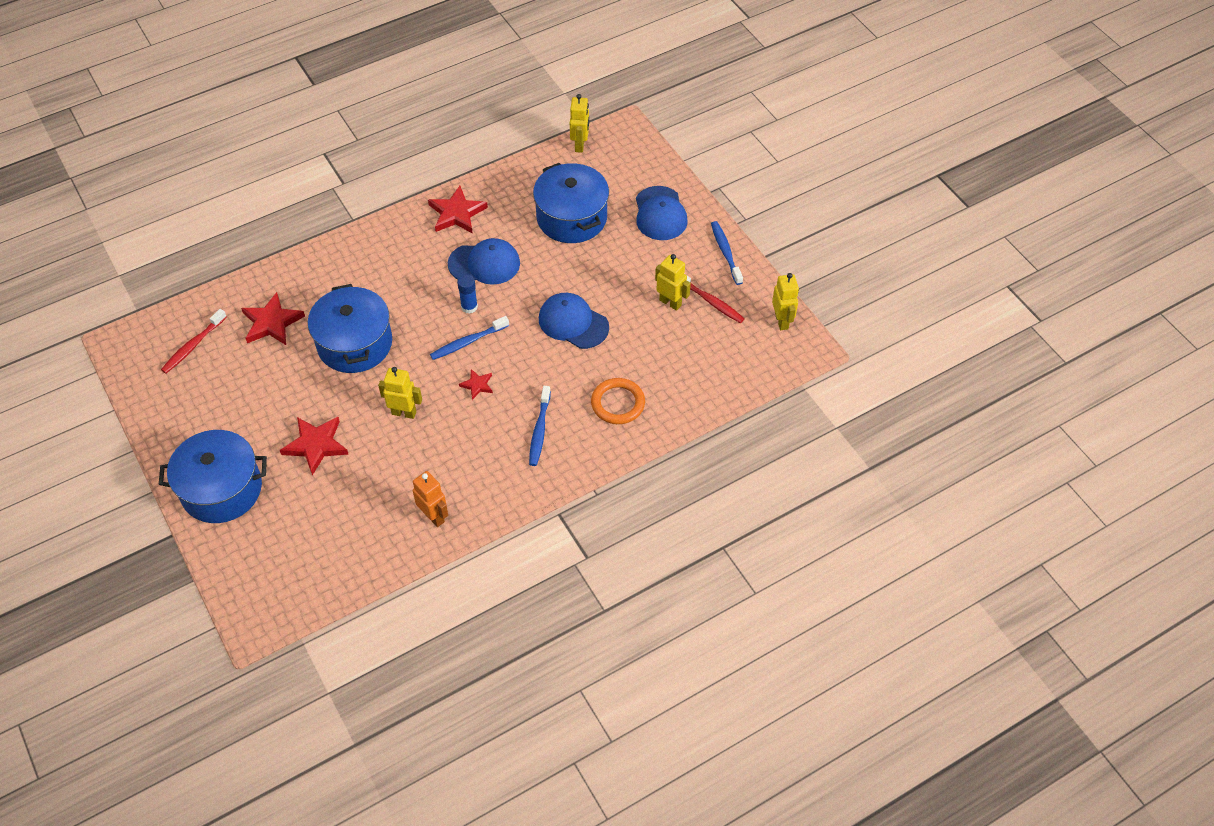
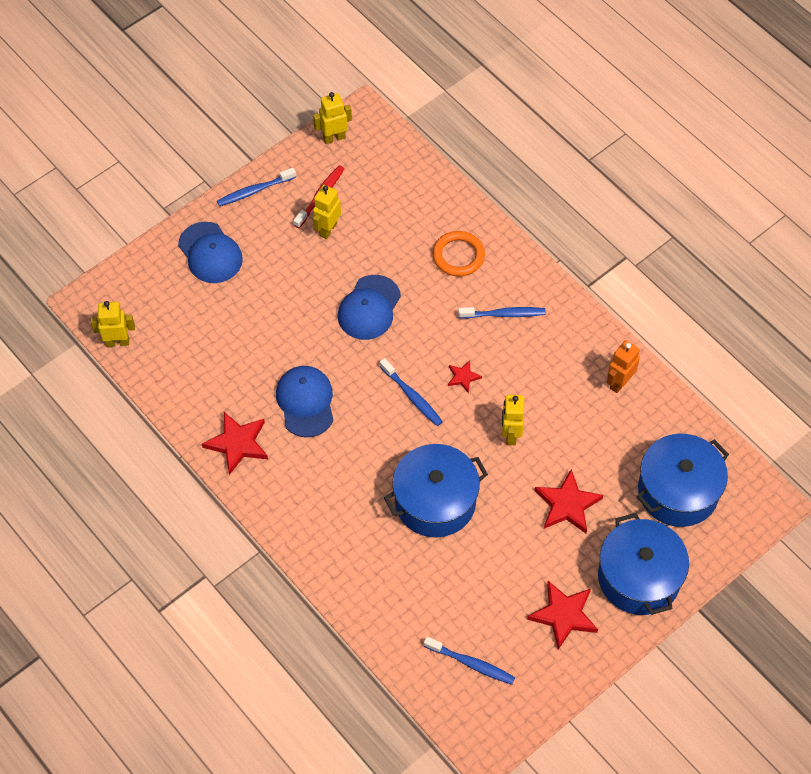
camera: 100 degrees left, 5 degrees up
red toothbrush [161,309,227,373] -> blue toothbrush [424,637,515,685]
red star [241,292,305,345] -> red star moved to [527,581,598,650]
blue glue stick [457,274,478,314] -> none
blue pot [533,163,609,243] -> blue pot moved to [637,434,729,527]
blue cap [636,186,688,240] -> blue cap turned 75 degrees clockwise [178,222,243,283]

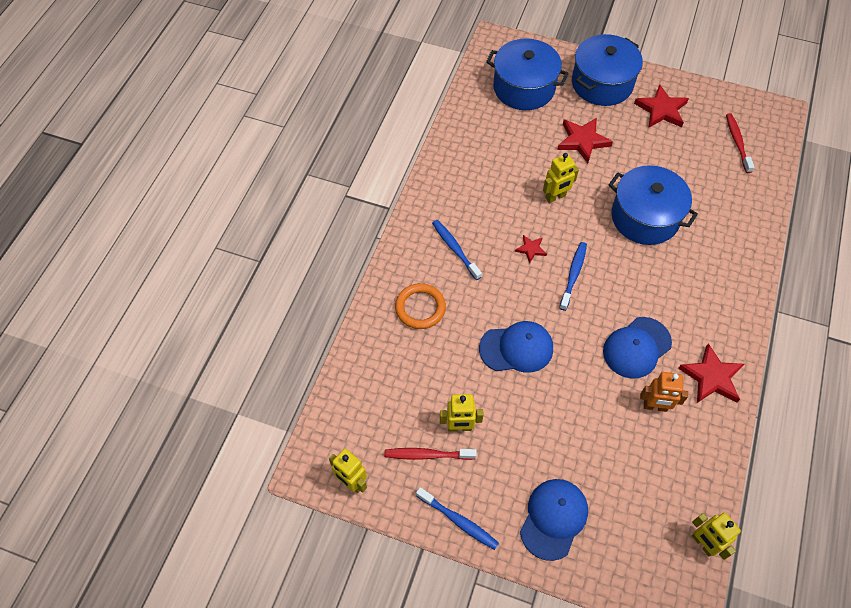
camera: 120 degrees left, 0 degrees up
blue toothbrush [424,637,515,685] -> red toothbrush [726,113,754,173]
orange robot [607,340,640,393] -> orange robot moved to [640,372,688,412]

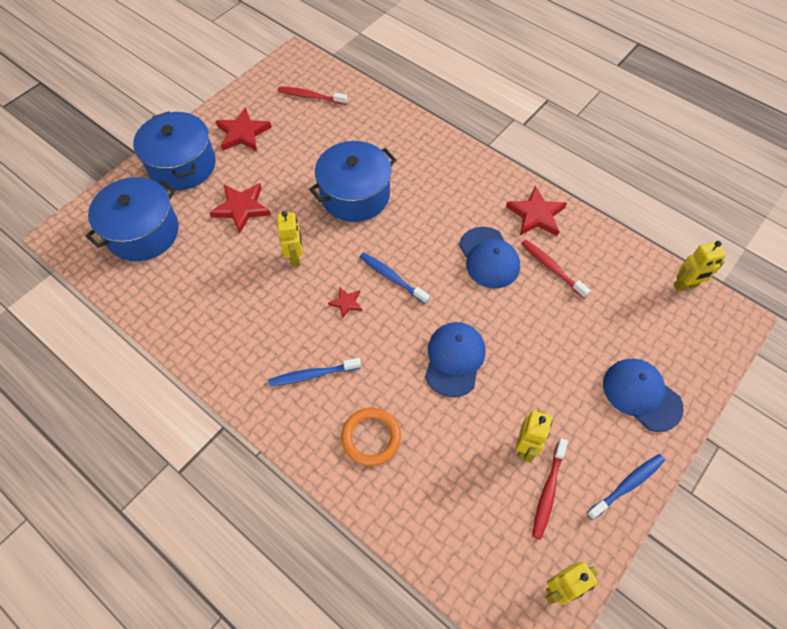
camera: 70 degrees left, 0 degrees up
orange robot [640,372,688,412] -> red toothbrush [521,240,590,298]

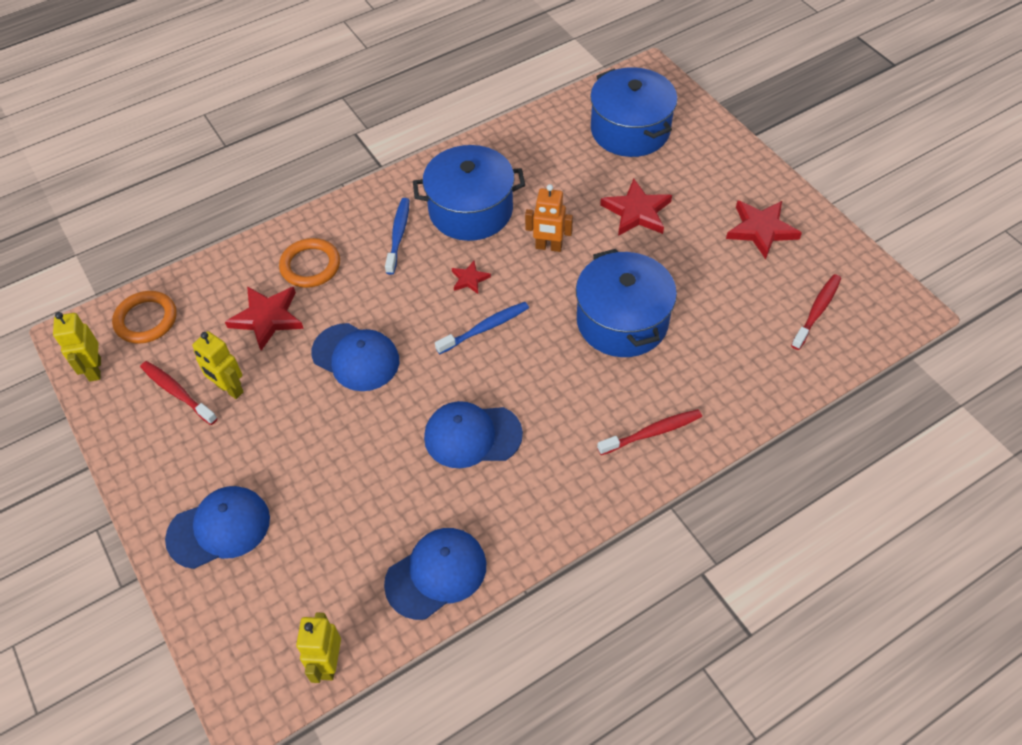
camera: 110 degrees right, 5 degrees down
blue pot [133,111,216,190] -> blue pot moved to [413,145,525,241]
yellow robot [277,211,303,267] -> orange robot [525,184,573,252]
red star [506,186,567,236] -> red star moved to [225,286,304,351]
red toothbrush [521,240,590,298] -> red toothbrush moved to [597,409,702,455]
blue toothbrush [587,454,665,520] -> none
none -> orange ring [112,291,177,344]
none -> blue cap [384,528,486,620]

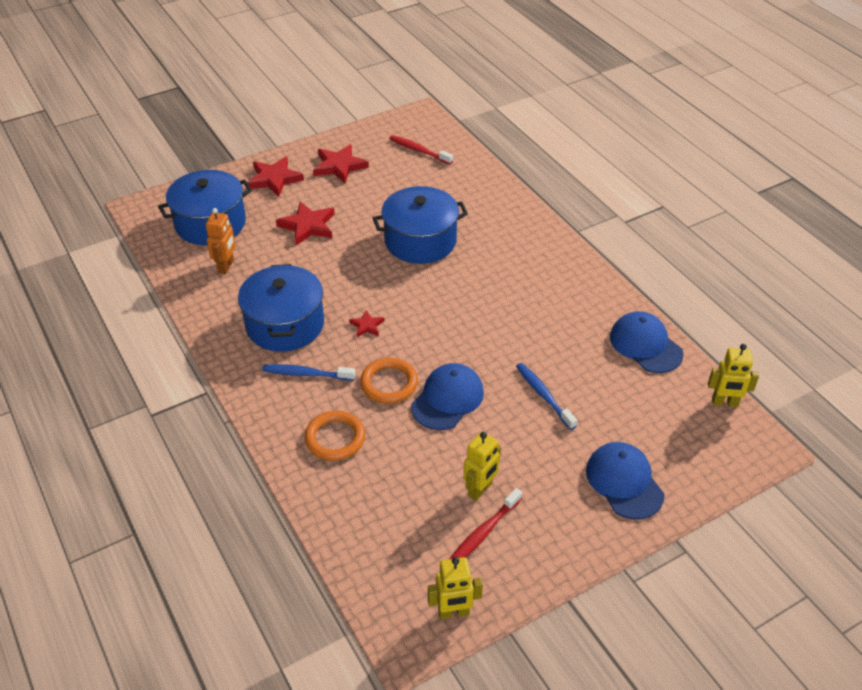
camera: 90 degrees left, 10 degrees down
orange ring [112,291,177,344] -> orange ring moved to [360,358,418,404]
red star [225,286,304,351] -> red star moved to [247,157,304,197]
blue cap [424,401,523,468] -> none
blue toothbrush [435,302,529,354] -> blue toothbrush moved to [516,363,578,430]
orange robot [525,184,573,252] -> orange robot moved to [206,208,236,274]
red toothbrush [597,409,702,455] -> none

